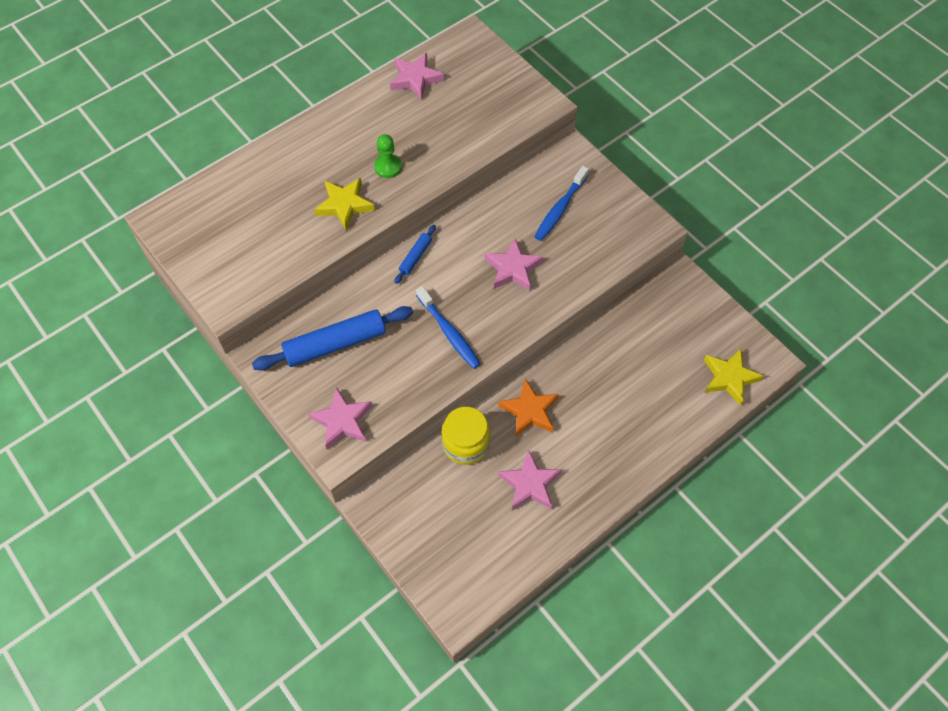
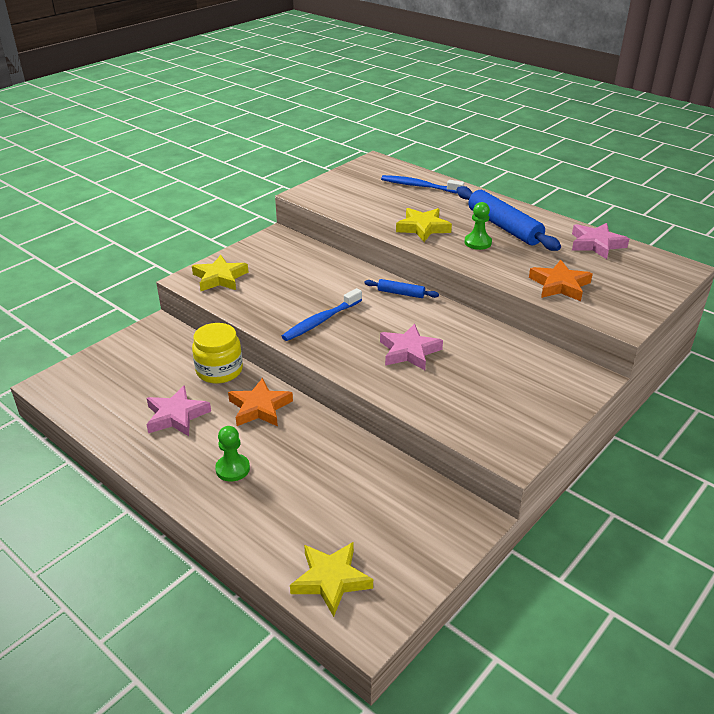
camera: 80 degrees right, 25 degrees down
blue rolling pin [252,306,413,370] -> blue rolling pin moved to [457,186,561,251]
pink star [308,387,372,449] -> yellow star [192,255,249,291]
blue toothbrush [534,166,589,241] -> blue toothbrush moved to [381,175,464,194]
none -> green pawn [215,426,250,482]
none -> orange star [529,260,593,301]

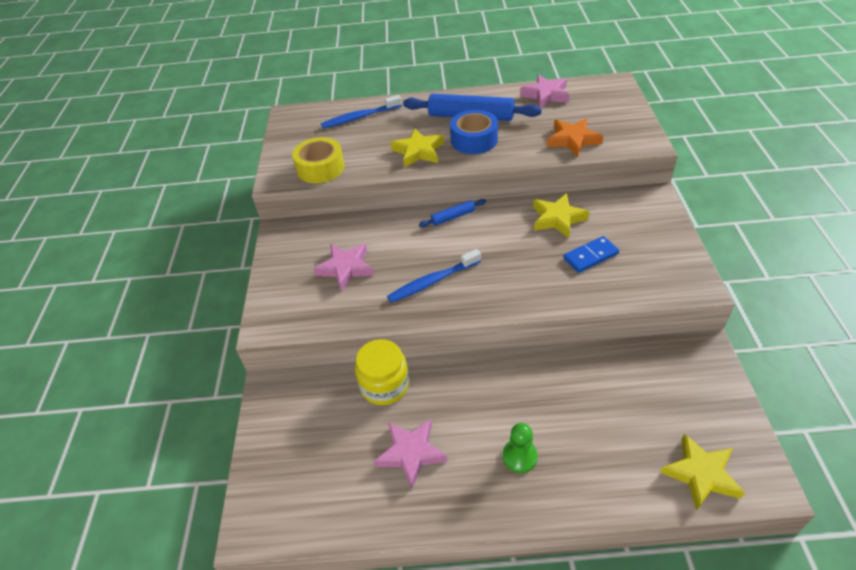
camera: 40 degrees left, 10 degrees up
yellow star [192,255,249,291] -> yellow star moved to [533,193,590,238]
orange star [228,378,293,426] -> none
blue toothbrush [282,288,362,341] -> blue toothbrush turned 60 degrees clockwise [387,249,481,303]
pink star [380,324,443,370] -> pink star moved to [313,243,374,292]
green pawn [464,202,492,250] -> blue tape [450,110,498,154]
none -> yellow tape [292,137,345,183]
none -> blue domino [563,236,619,273]

